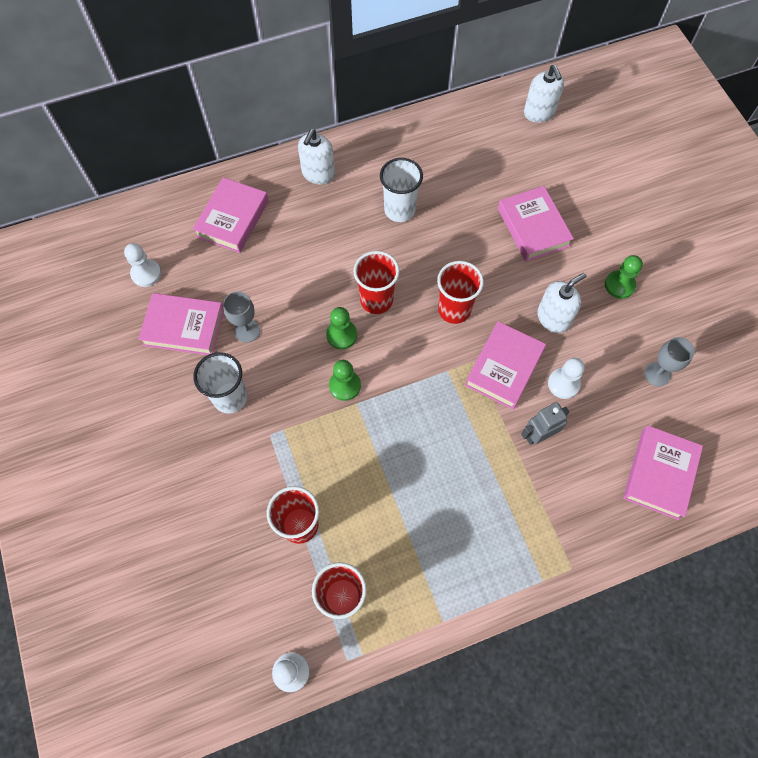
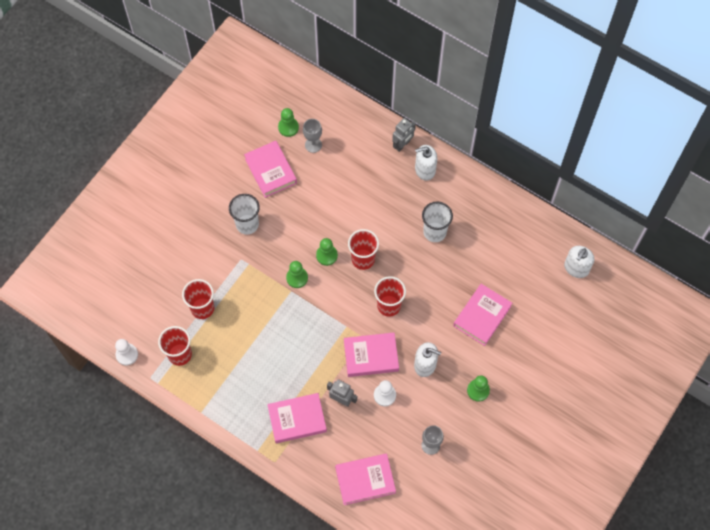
camera: 55 degrees right, 0 degrees up
white pawn [124,243,161,287] -> green pawn [278,108,299,137]
pink book [193,177,269,253] -> pink book moved to [267,393,327,443]
grey goblet [223,292,260,343] -> grey goblet moved to [303,119,322,153]
none -> grey robot [392,118,416,152]

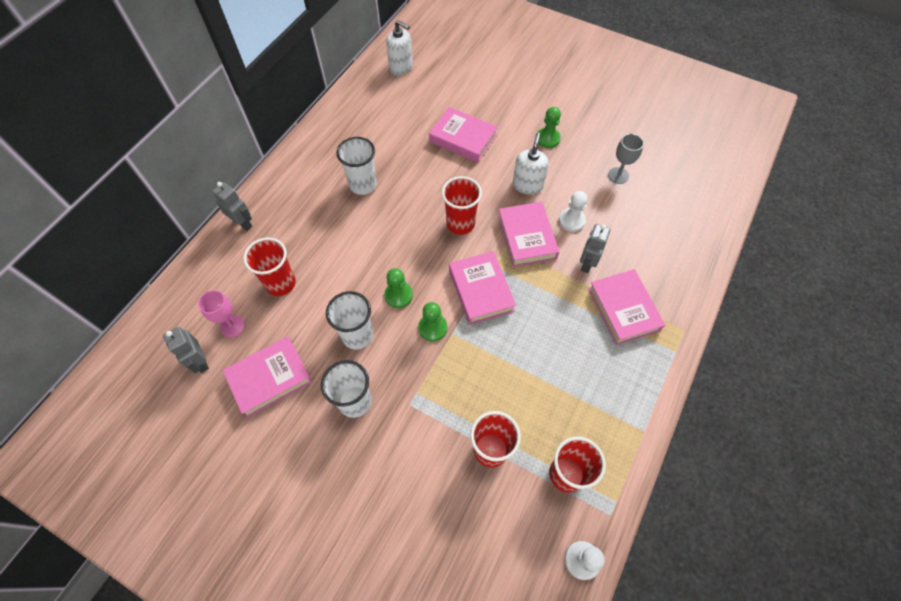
camera: 95 degrees left, 5 degrees down
green pawn [278,108,299,137] -> grey robot [163,327,209,373]
grey goblet [303,119,322,153] -> pink goblet [198,290,245,337]
pink book [335,454,396,505] -> pink book moved to [449,251,516,325]
red cup [348,229,379,270] -> red cup moved to [243,237,296,296]
white soap dispenser [415,145,437,181] -> none
none -> white cup [326,291,373,350]

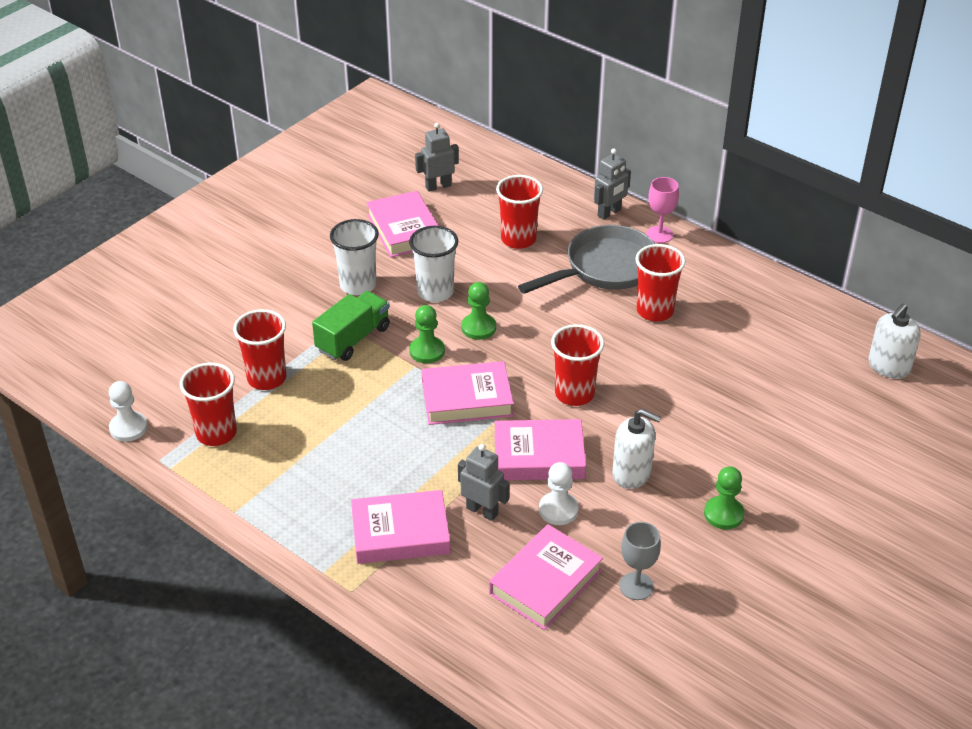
camera: 100 degrees right, 20 degrees down
pink goblet [198,290,245,337] -> pink goblet moved to [646,177,679,243]
white cup [336,137,377,195] -> red cup [635,244,686,321]
pink book [429,107,498,163] -> pink book moved to [489,524,603,630]
none -> green truck [312,291,390,361]
none -> grey pan [518,225,655,294]

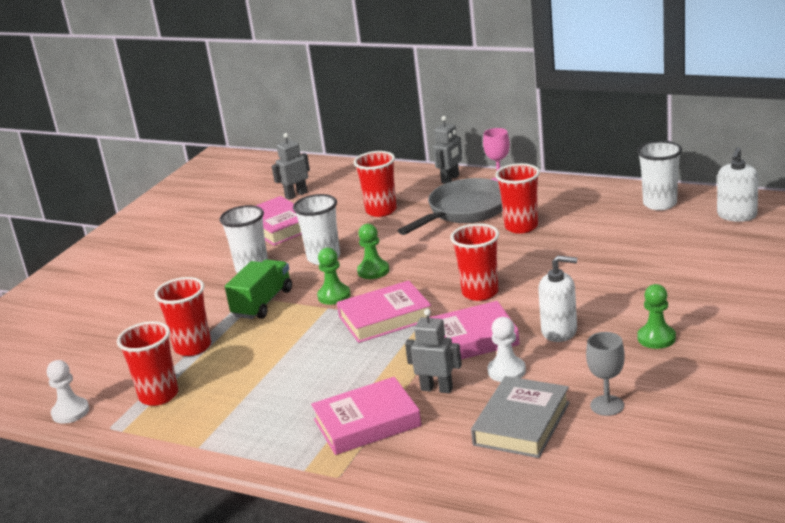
camera: 10 degrees left, 15 degrees down
pink book [489,524,603,630] -> grey book [471,376,570,458]
none -> white cup [637,141,682,210]

